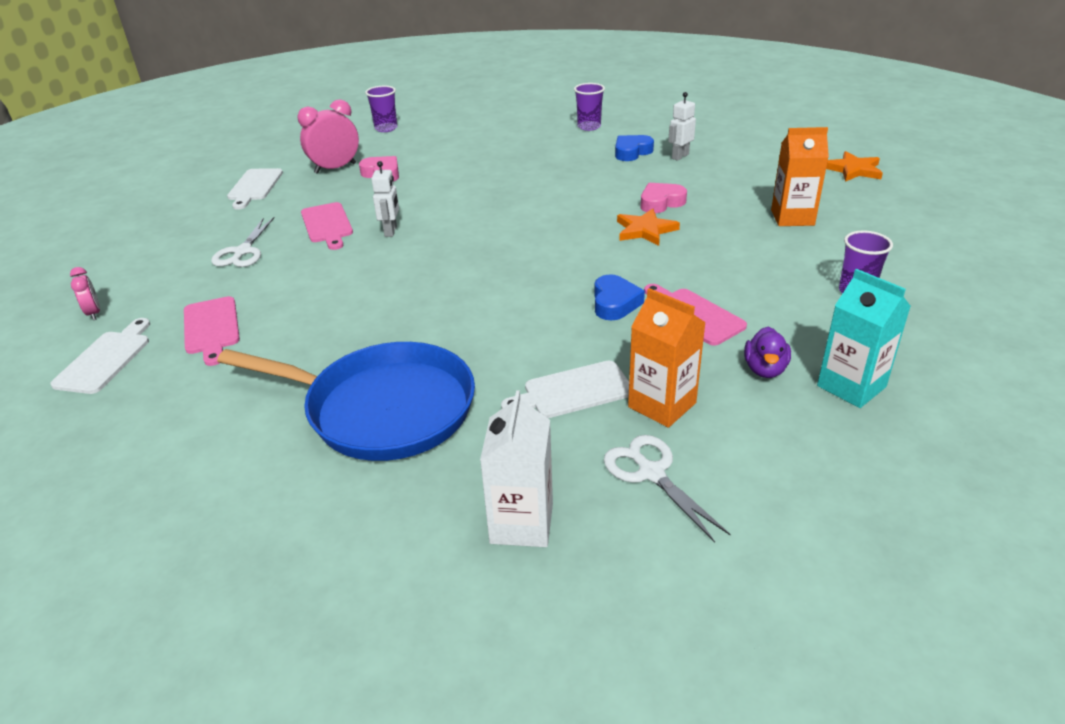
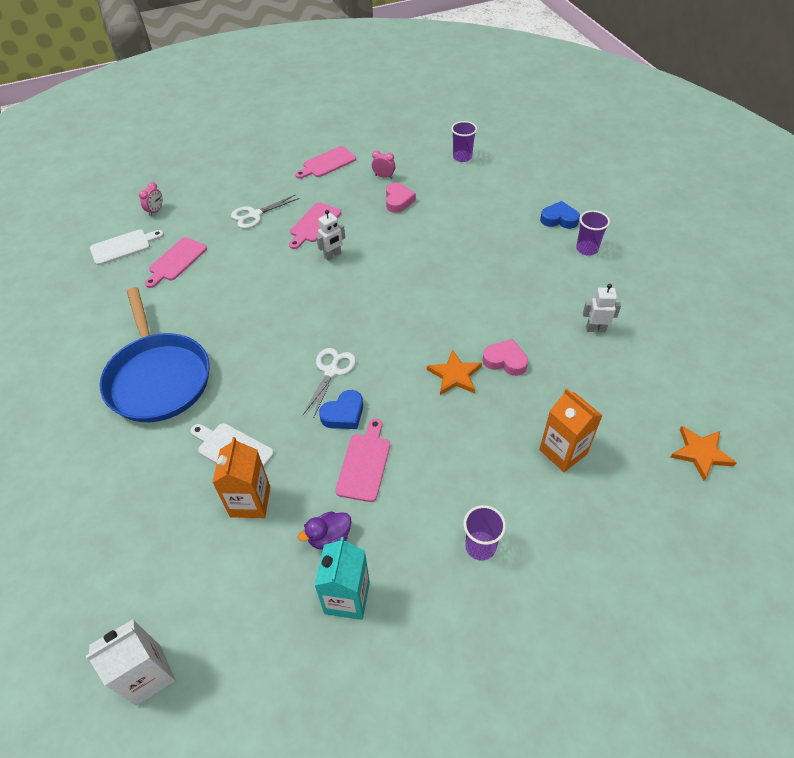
camera: 50 degrees right, 15 degrees up
white cutting board [227,168,283,210] -> pink cutting board [295,146,356,179]
pink clock [297,99,359,174] -> pink clock [372,151,396,179], size x0.54
white carton [480,390,553,547] -> white carton moved to [86,619,175,706]
white scissors [604,435,731,543] -> white scissors moved to [303,348,356,419]
blue heart [615,135,654,161] -> blue heart moved to [540,201,580,229]

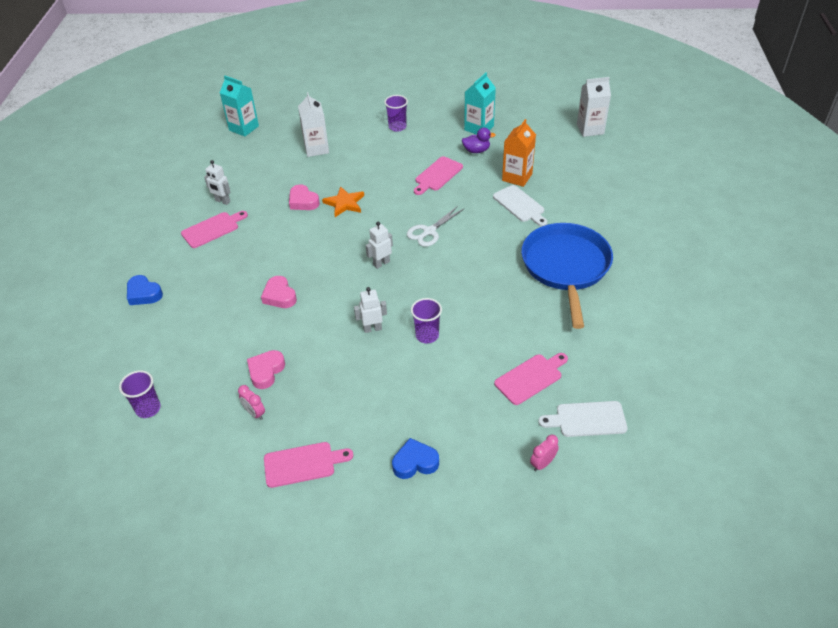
camera: 155 degrees left, 5 degrees down
white scissors [231,195,299,229] -> none
pink cutting board [289,202,341,249] -> pink cutting board moved to [181,211,248,248]
blue heart [319,390,363,429] -> blue heart moved to [392,438,439,479]
orange carton [539,388,603,472] -> white carton [298,92,329,157]
purple cup [576,210,610,256] -> purple cup moved to [411,298,442,343]
orange star [670,426,737,481] -> turquoise carton [220,75,259,137]
none -> pink heart [261,276,297,308]
none -> white robot [366,222,393,269]

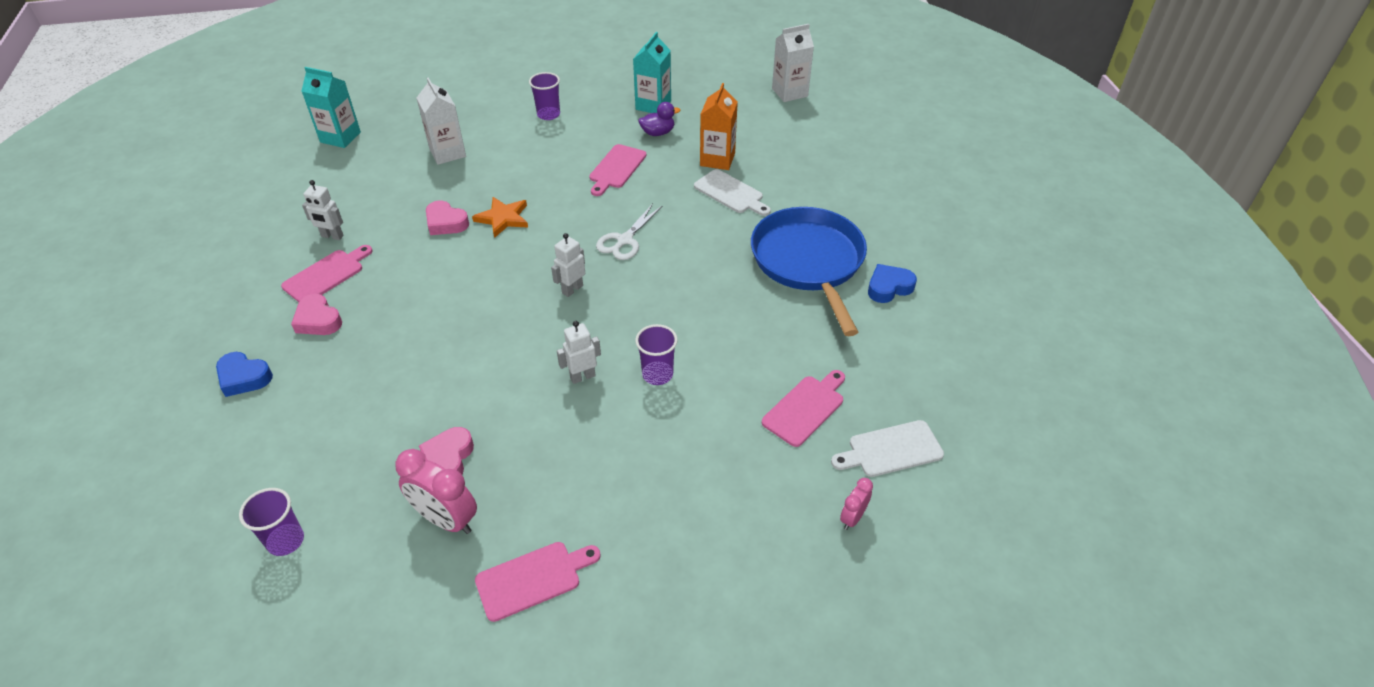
camera: 15 degrees left, 0 degrees up
pink clock [238,385,265,420] -> pink clock [395,449,477,534], size x1.86
pink heart [261,276,297,308] -> pink heart moved to [291,294,342,335]
blue heart [392,438,439,479] -> blue heart moved to [868,264,917,303]

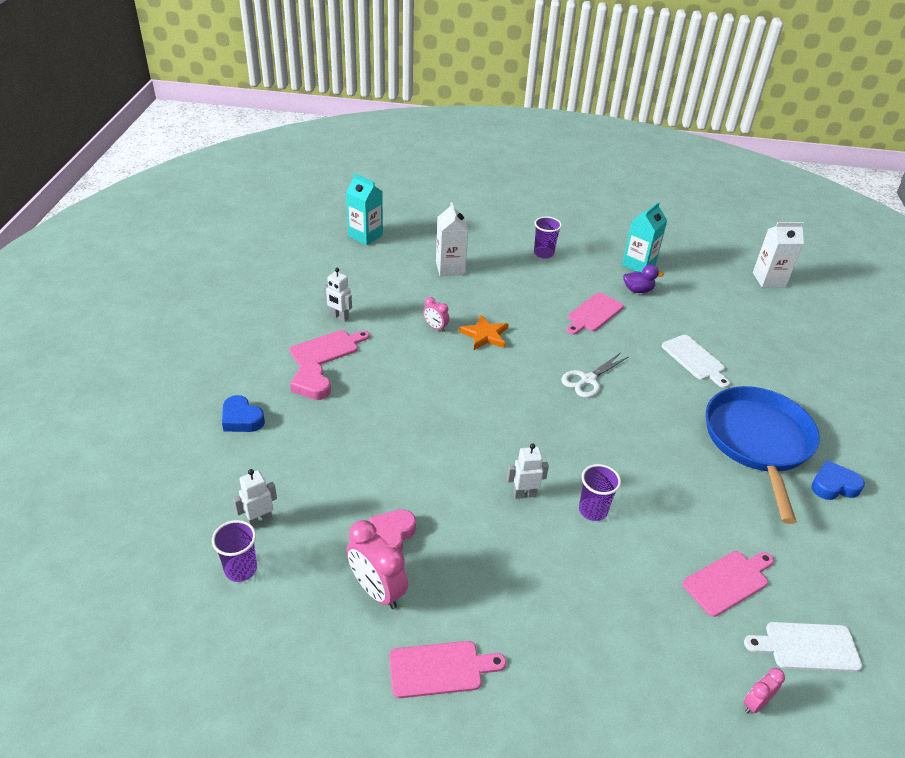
camera: 15 degrees right, 5 degrees down
pink heart [426,200,469,235] -> pink clock [423,297,449,332]
white robot [551,233,585,297] -> white robot moved to [233,469,277,528]
orange carton [700,83,738,170] -> none

